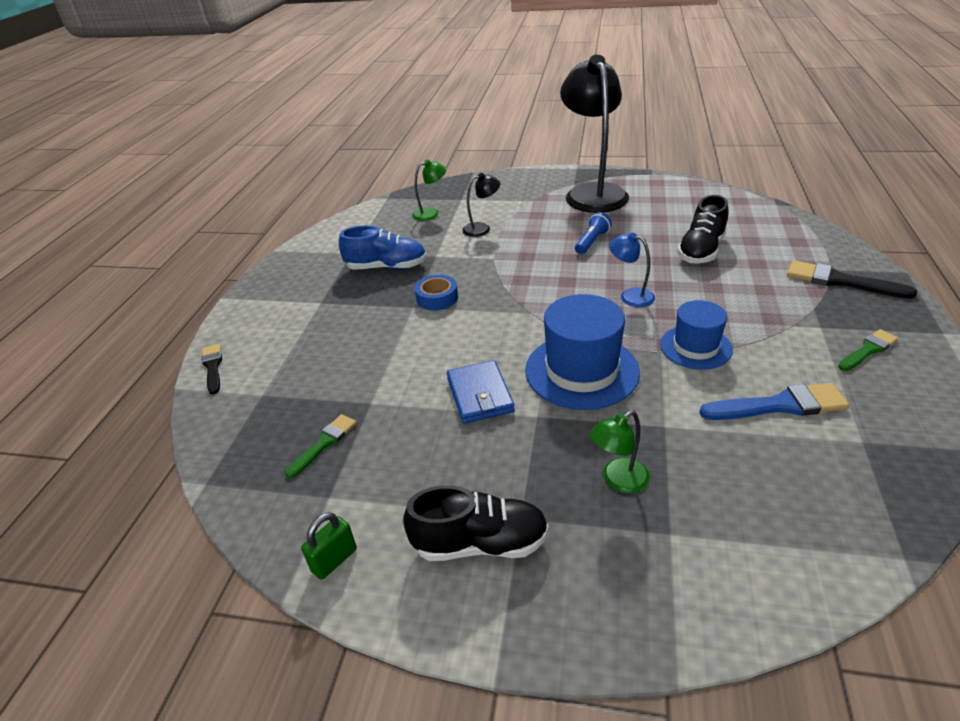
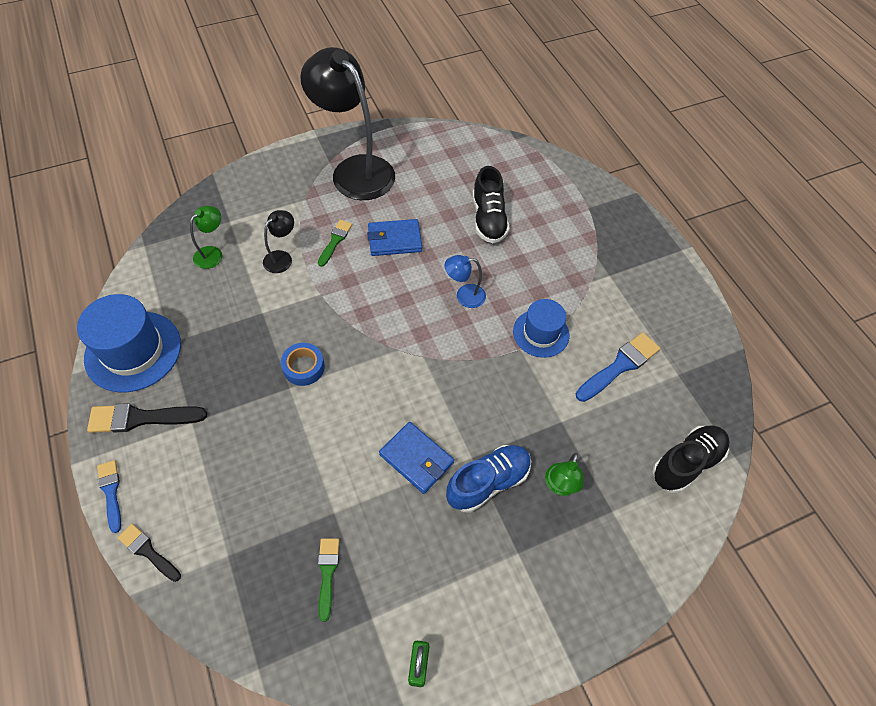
camera: 40 degrees left, 20 degrees up
blue shoe [339,225,427,270] -> blue shoe moved to [446,445,531,513]
black shoe [403,485,549,561] -> black shoe moved to [653,425,730,493]
blue hat [525,294,640,410] -> blue hat moved to [77,294,181,392]
blue flashlight [575,212,612,254] -> blue wallet [367,219,422,256]
black brush [787,260,917,299] -> black brush moved to [87,403,207,433]
green brush [838,329,898,371] -> green brush moved to [318,220,352,267]
none -> blue brush [97,460,121,533]

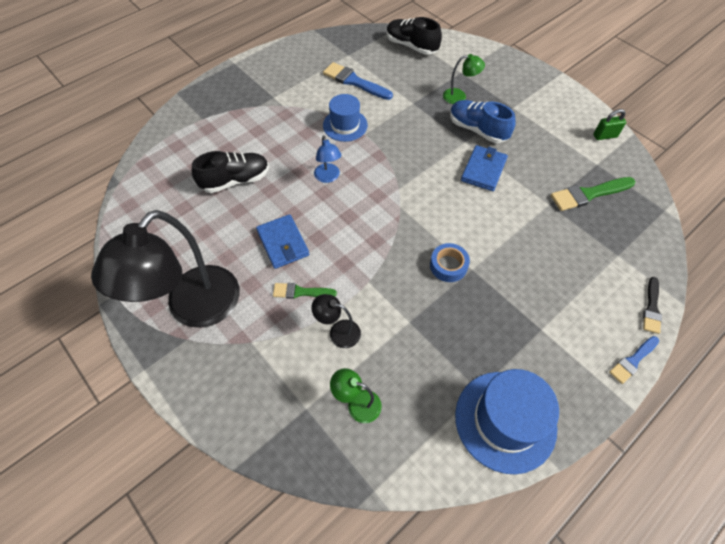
camera: 105 degrees left, 0 degrees up
black brush [87,403,207,433] -> none
green brush [318,539,339,622] -> green brush [550,177,635,211], size x1.60

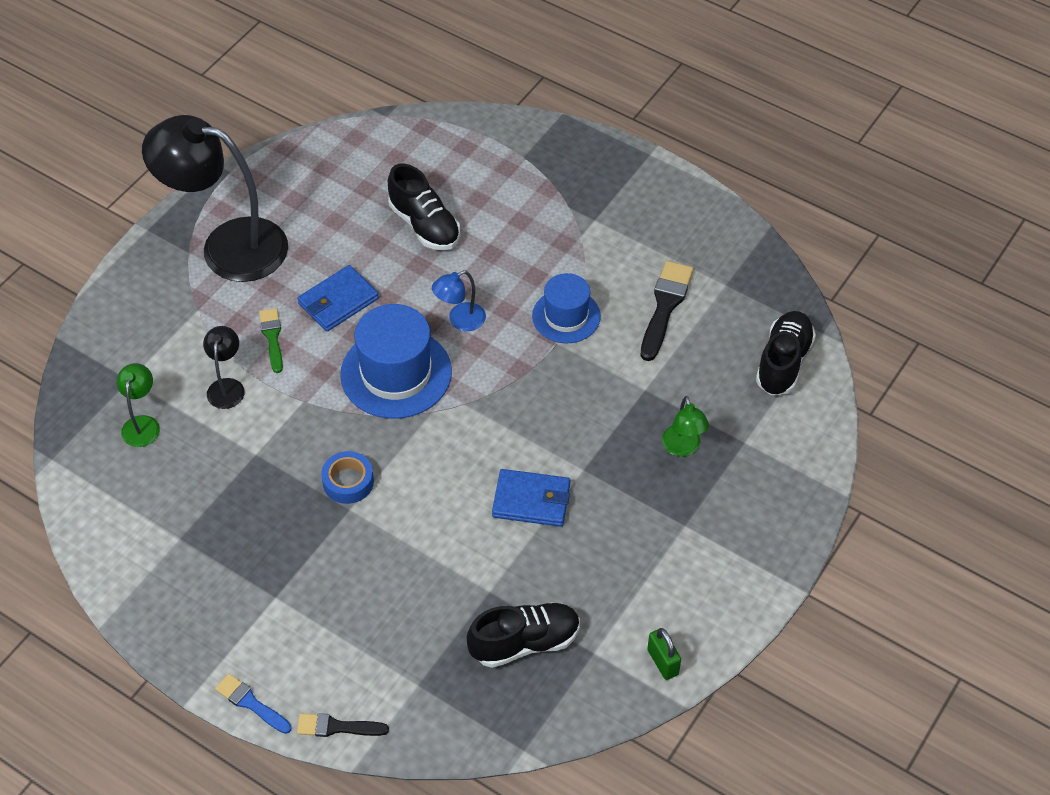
camera: 75 degrees right, 5 degrees down
blue brush [323,62,393,100] -> black brush [641,261,694,361]
blue shoe [450,100,516,143] -> none
blue hat [455,369,559,474] -> blue hat moved to [340,304,452,419]
green brush [550,177,635,211] -> black shoe [467,602,580,668]

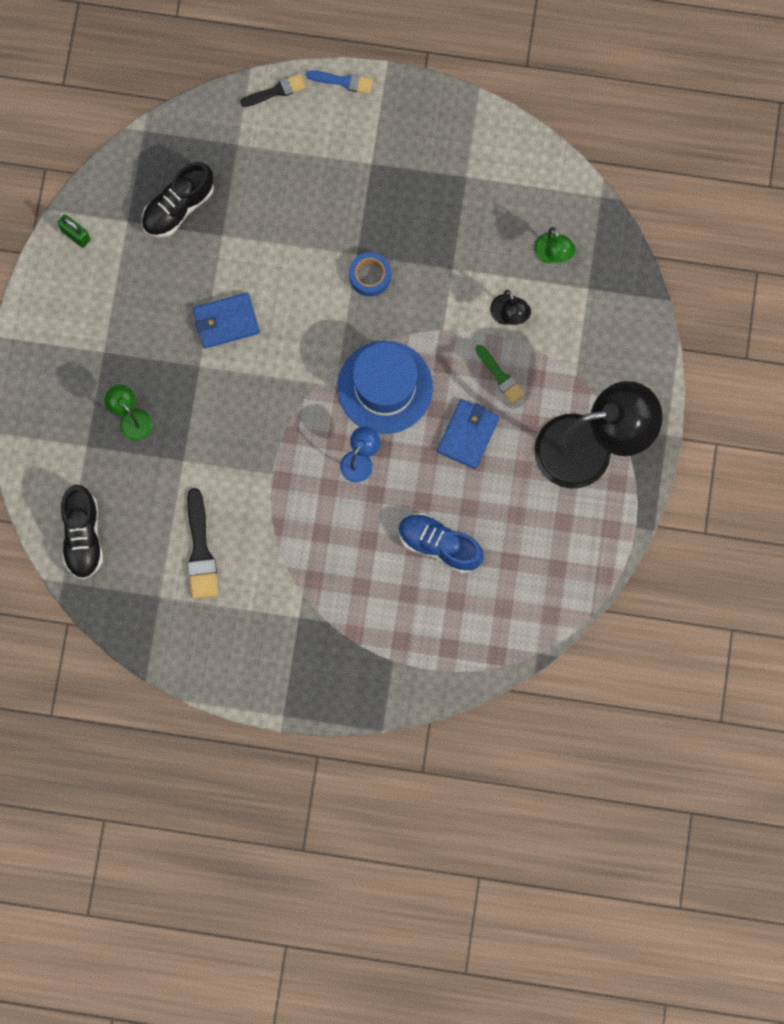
camera: 155 degrees right, 25 degrees up
black shoe [388,164,460,250] -> blue shoe [398,513,484,573]
blue hat [532,273,601,343] -> none

